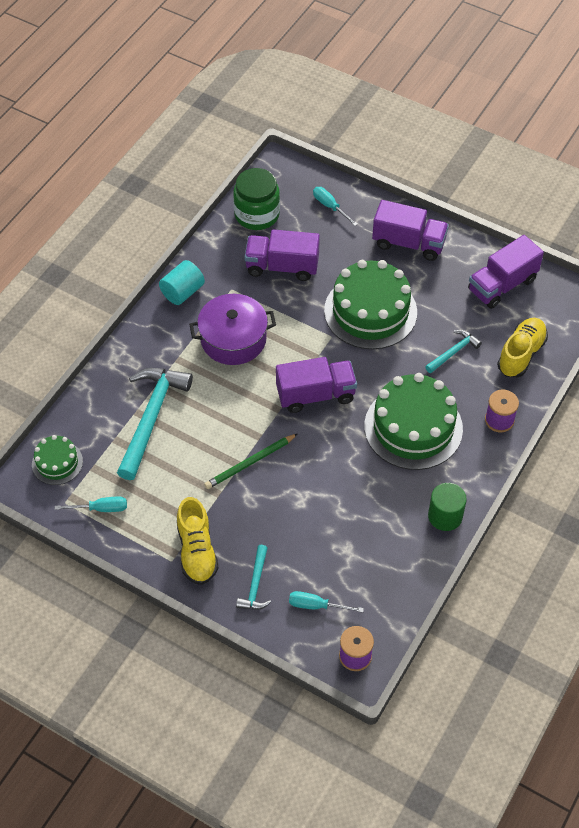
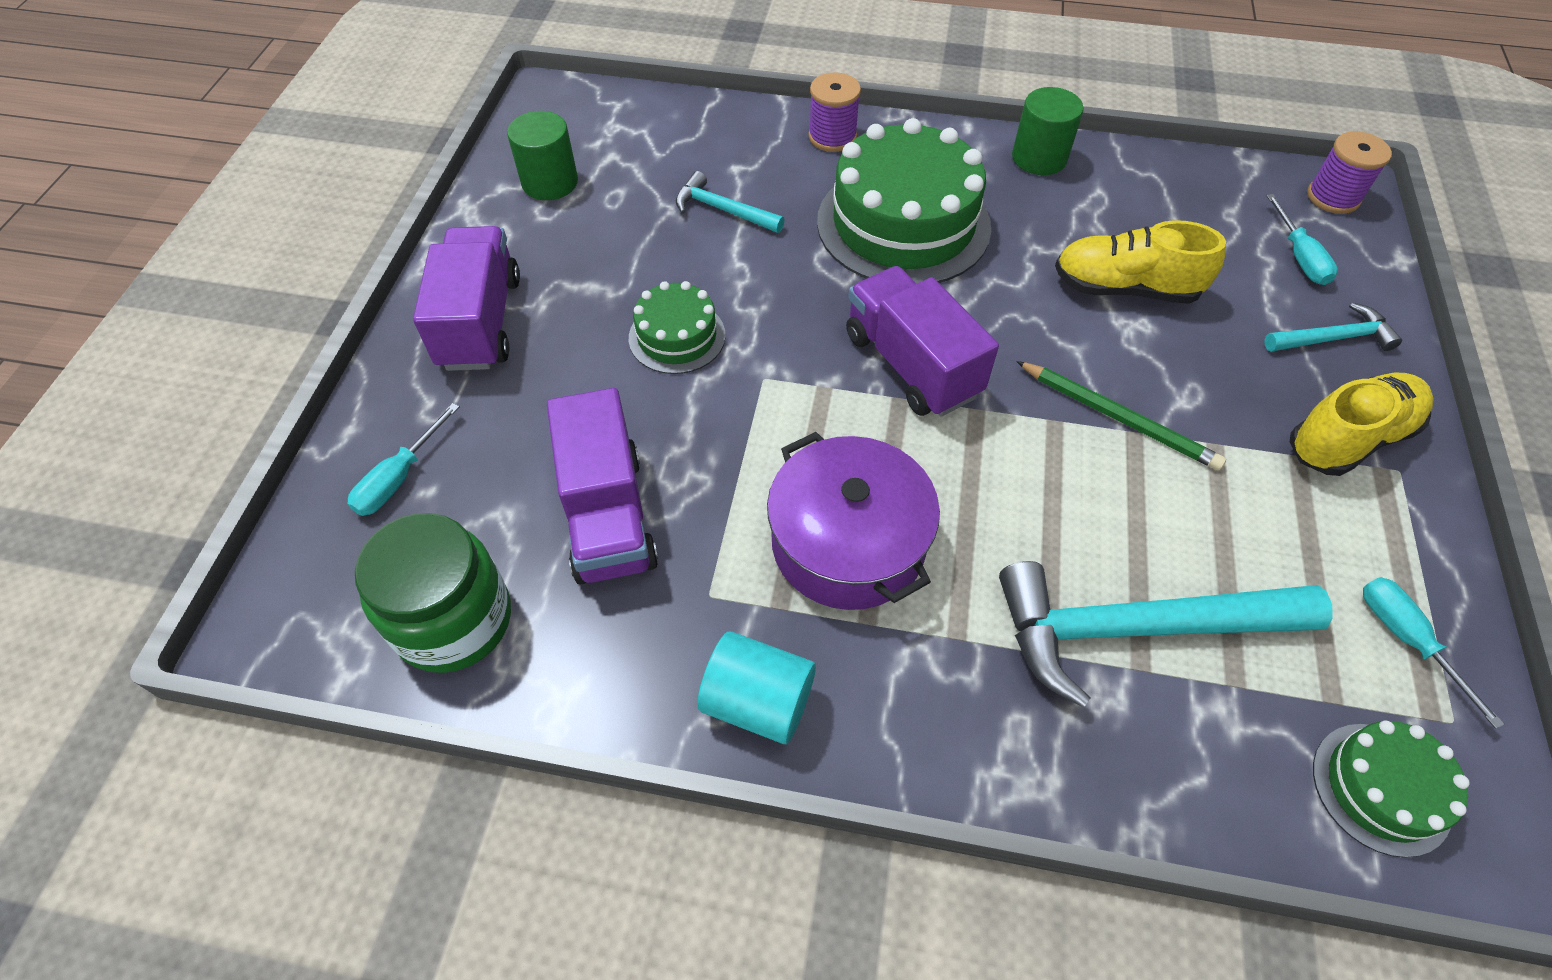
camera: 110 degrees left, 0 degrees up
green cake [324,260,417,349] -> green cake [629,281,726,374], size x0.51
purple truck [468,235,544,309] -> green cylinder [507,111,578,200]
yellow shoe [497,318,548,377] -> yellow shoe moved to [1055,220,1226,304]

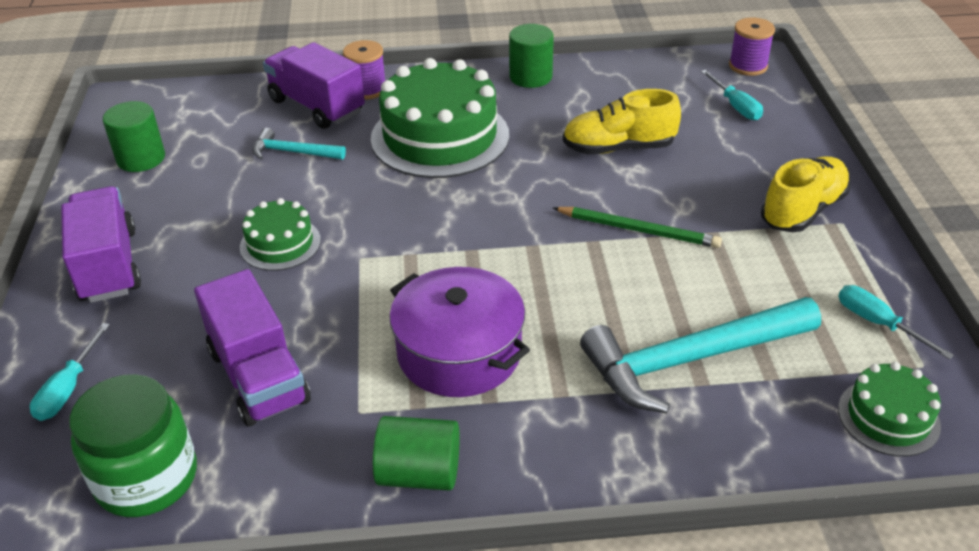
camera: 15 degrees left, 15 degrees down
turquoise cylinder [697,632,816,744] -> green cylinder [373,416,460,491]
purple truck [846,266,999,417] -> purple truck moved to [263,42,365,129]
turquoise hammer [1264,302,1402,352] -> none

